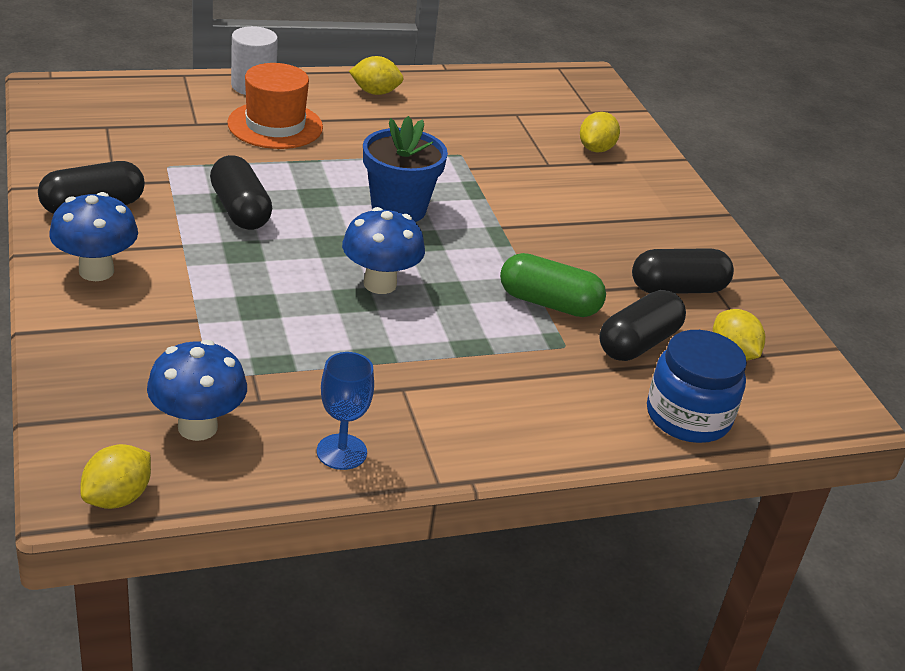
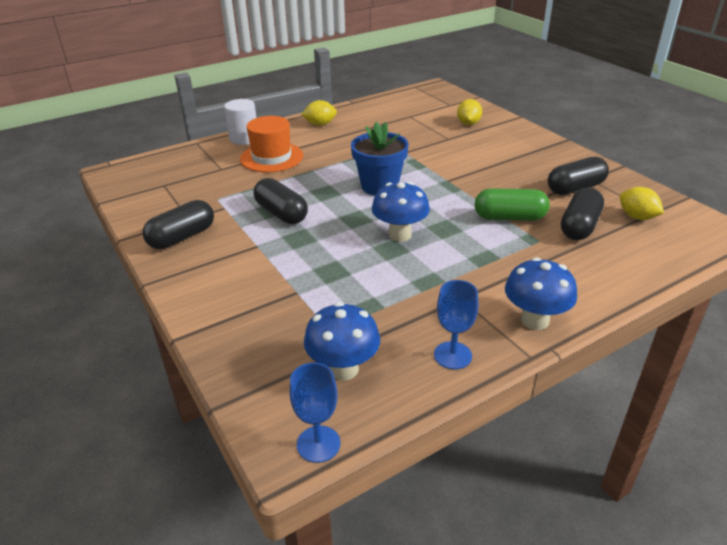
camera: 10 degrees left, 0 degrees up
blue mushroom [49,192,138,281] -> blue mushroom moved to [505,257,577,330]
yellow lemon [80,444,151,509] -> blue goblet [290,362,340,463]
blue jar [647,330,747,443] -> none

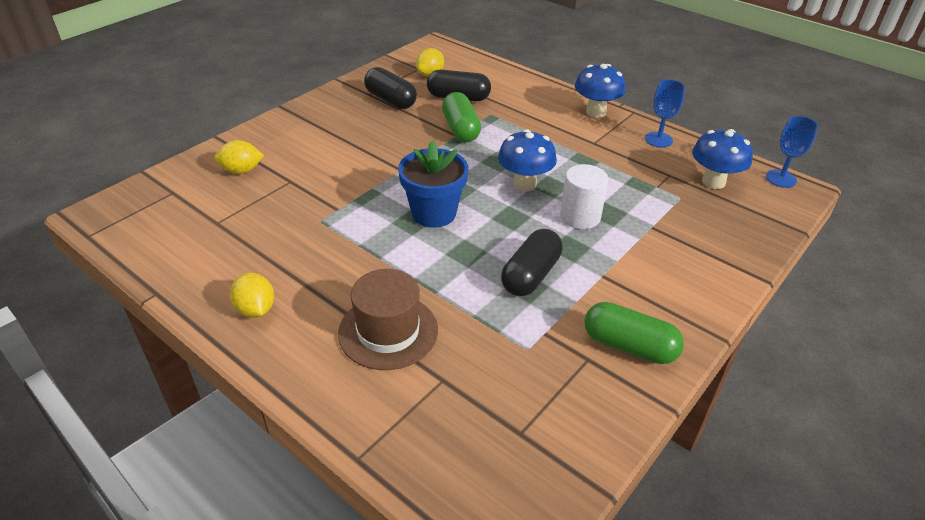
camera: 110 degrees left, 5 degrees up
black capsule [142,200,214,249] -> green capsule [584,302,684,364]
white cylinder [224,99,256,145] -> white cylinder moved to [560,164,608,229]
orange hat [240,116,303,172] -> brown hat [338,269,438,370]

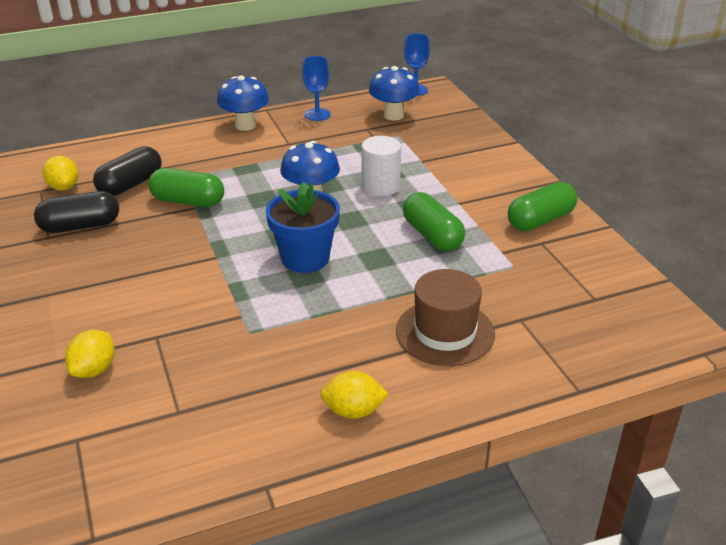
camera: 60 degrees left, 5 degrees down
black capsule [501,229,563,296] -> green capsule [403,192,465,251]

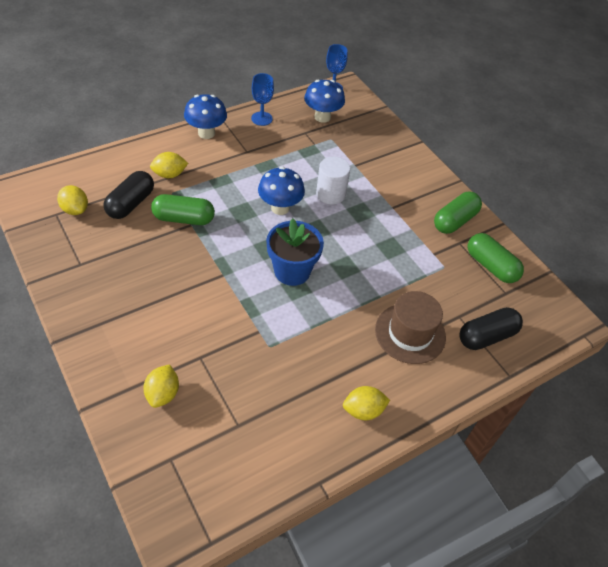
camera: 15 degrees left, 15 degrees up
black capsule [34,191,119,233] -> black capsule moved to [459,307,523,350]
green capsule [403,192,465,251] -> green capsule moved to [468,233,524,283]
none -> yellow lemon [150,152,188,178]

